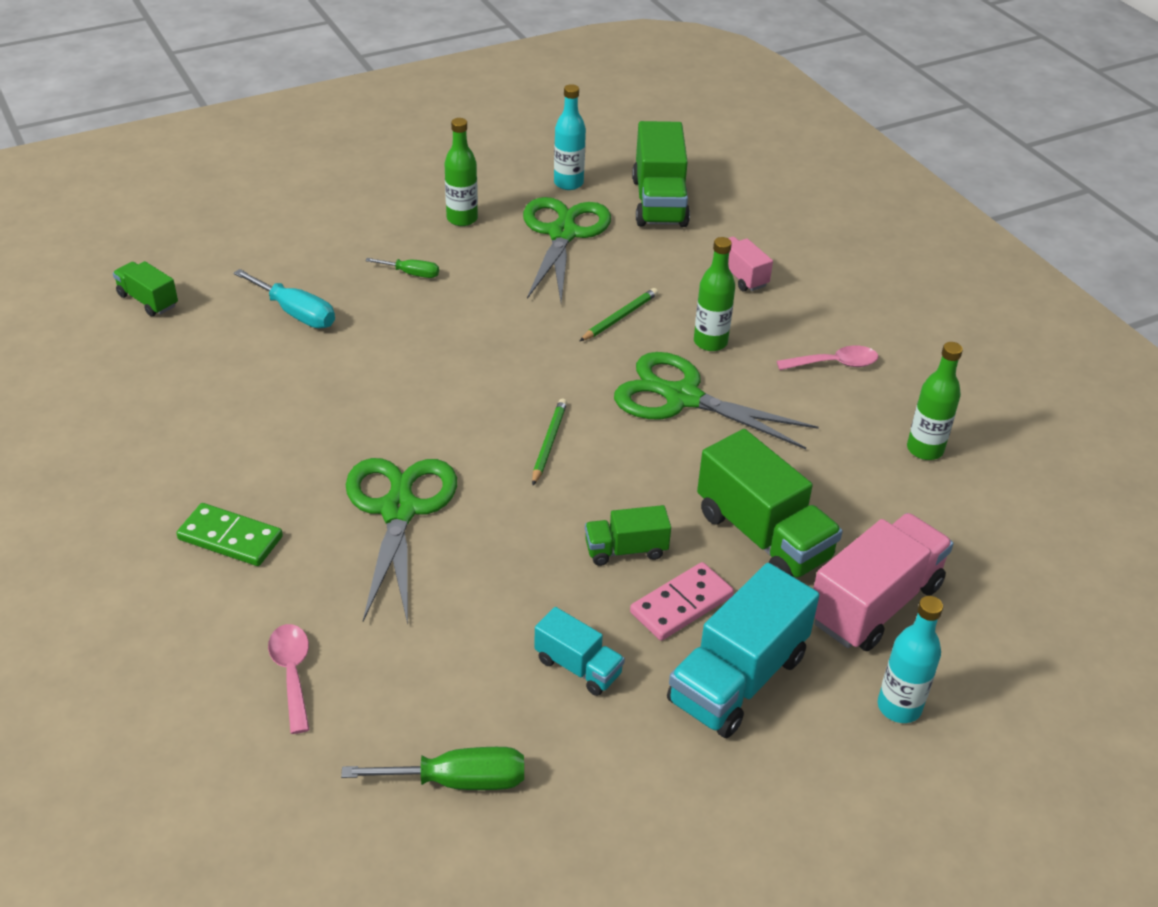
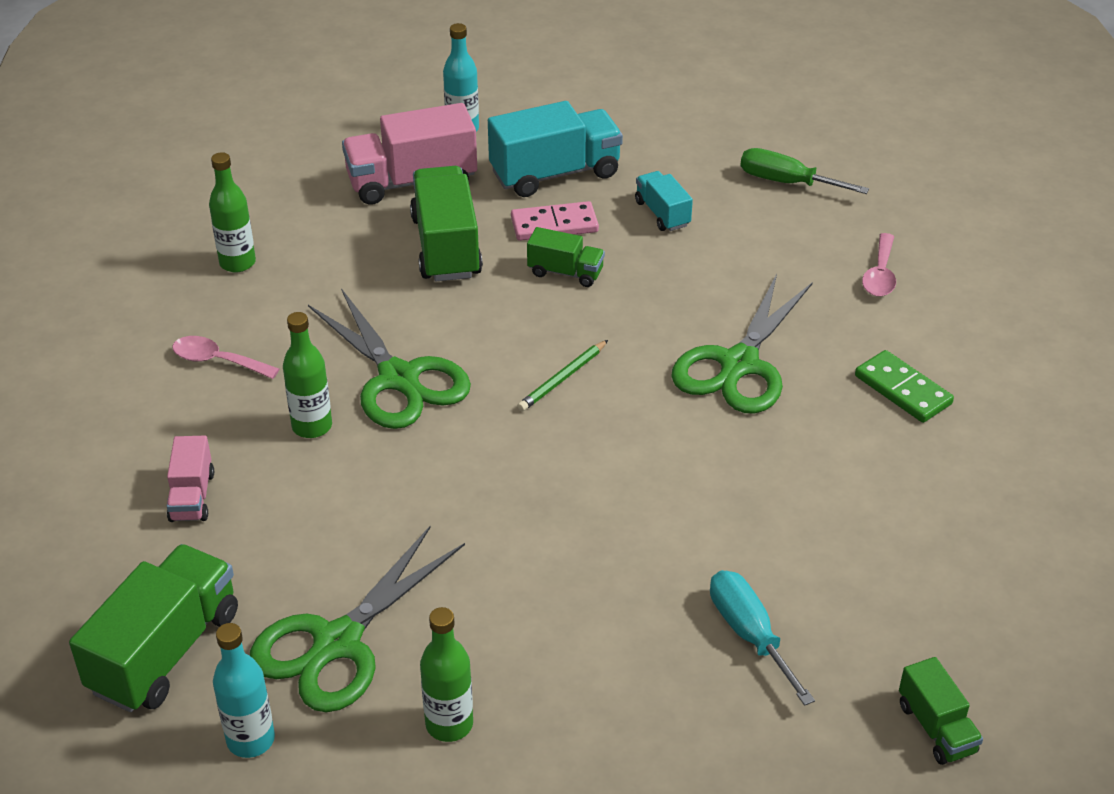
camera: 150 degrees left, 0 degrees up
green screwdriver [366,258,439,278] -> none
green pencil [580,288,658,341] -> none

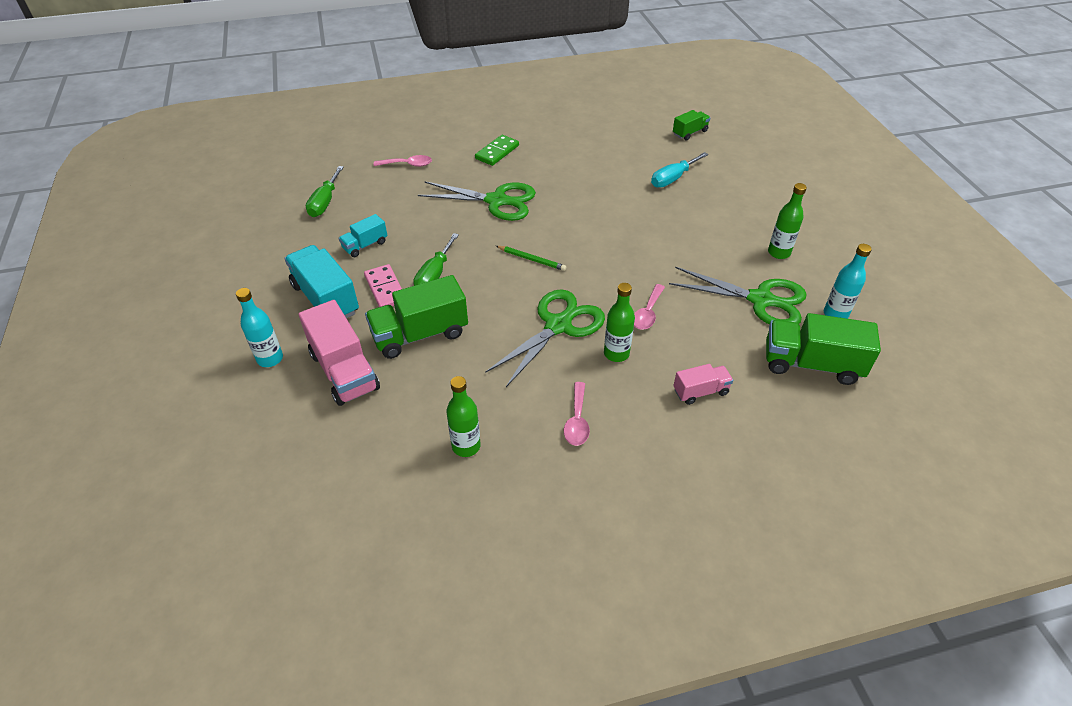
camera: 105 degrees left, 5 degrees up
green truck [527,227,605,287] -> green screwdriver [413,233,459,286]
none -> pink spoon [634,284,665,330]

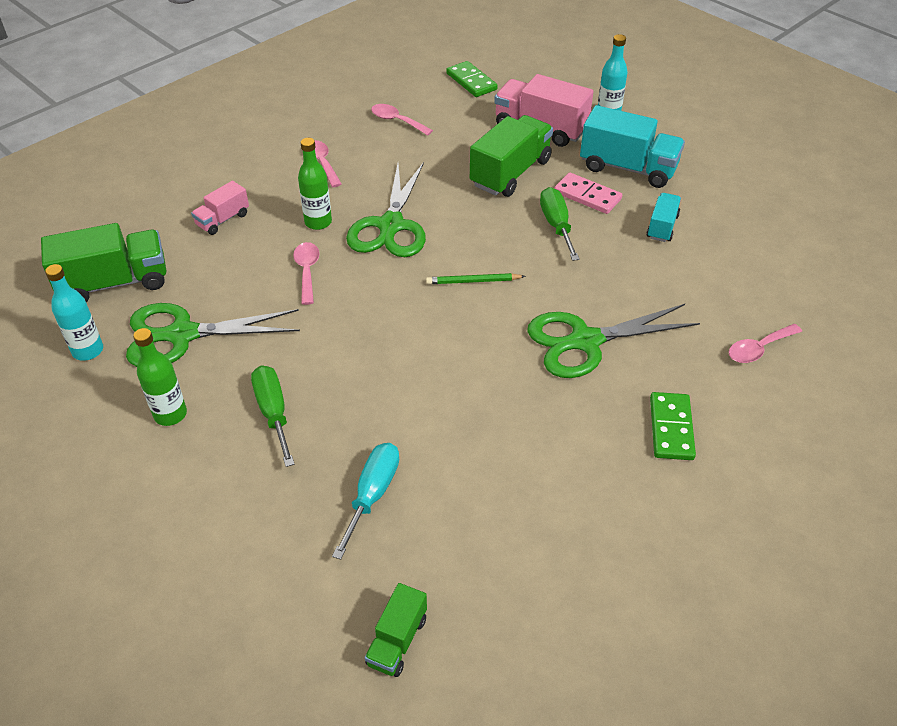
camera: 150 degrees right, 0 degrees up
green screwdriver [306,166,344,217] -> green screwdriver moved to [251,365,295,467]
green bottle [446,376,481,457] -> pink spoon [371,104,433,136]
none -> green domino [446,61,498,97]

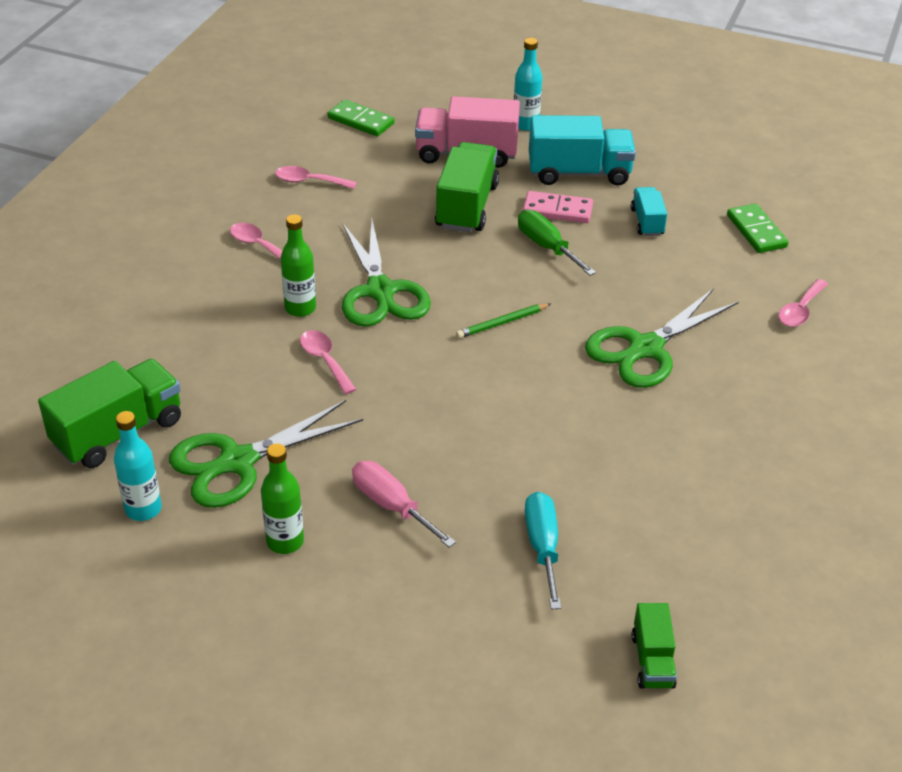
camera: 25 degrees left, 5 degrees down
pink truck [191,181,249,235] -> none
green screwdriver [251,365,295,467] -> pink screwdriver [352,461,456,547]
green domino [650,392,696,460] -> green domino moved to [727,203,789,253]

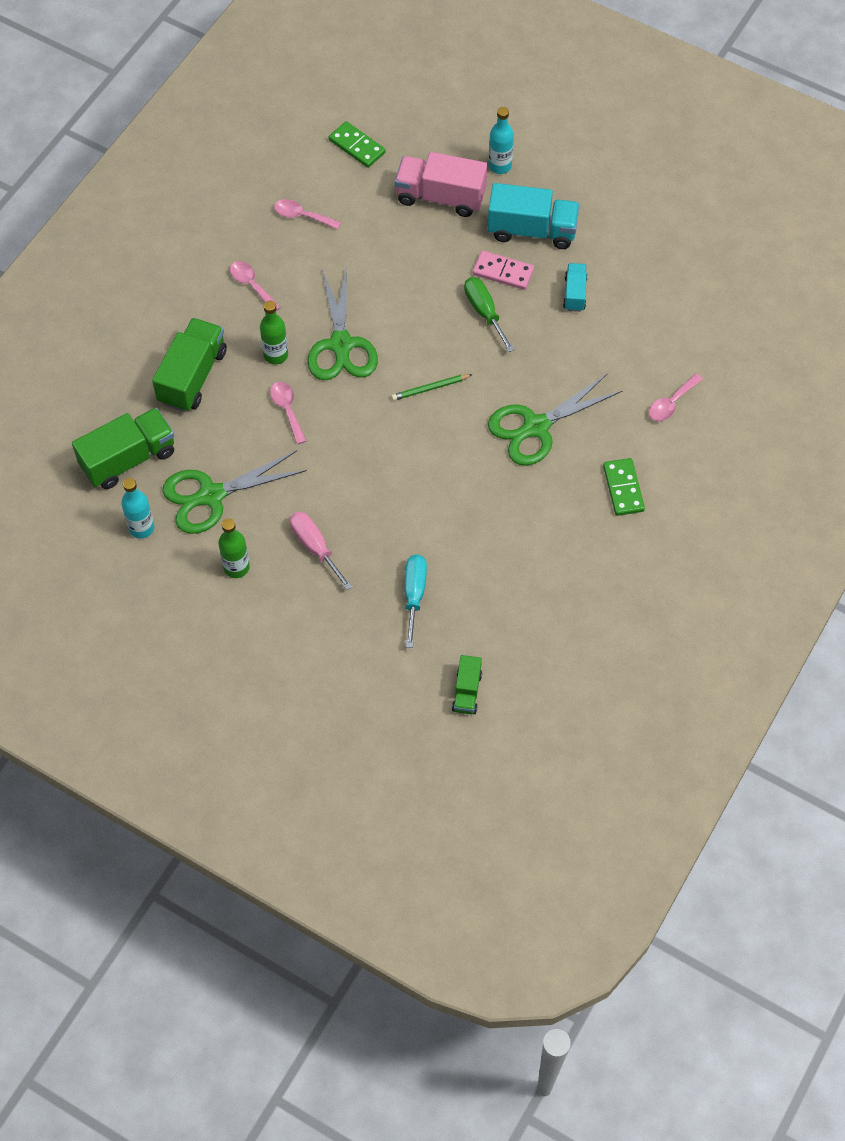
camera: 10 degrees right, 20 degrees up
green truck [435,142,499,233] -> green truck moved to [152,318,227,412]
green domino [727,203,789,253] -> green domino moved to [603,458,645,516]

